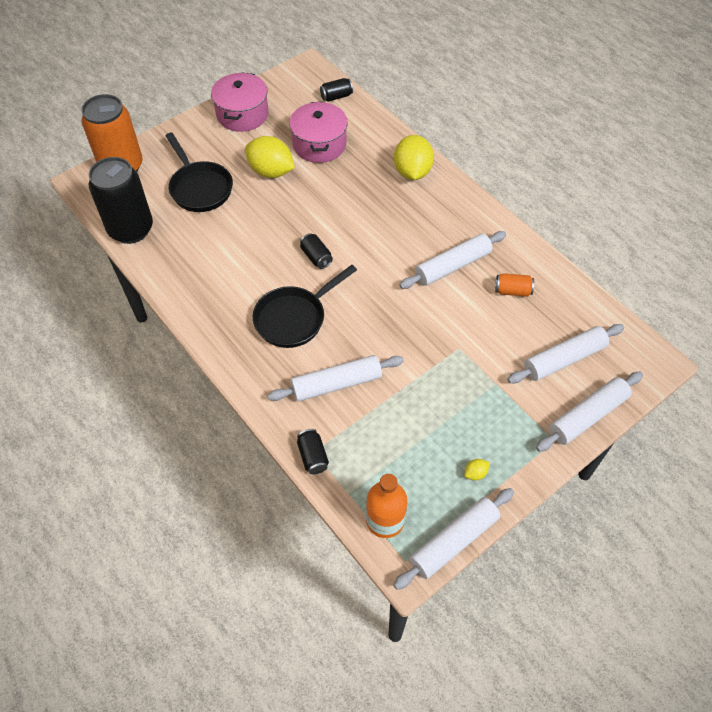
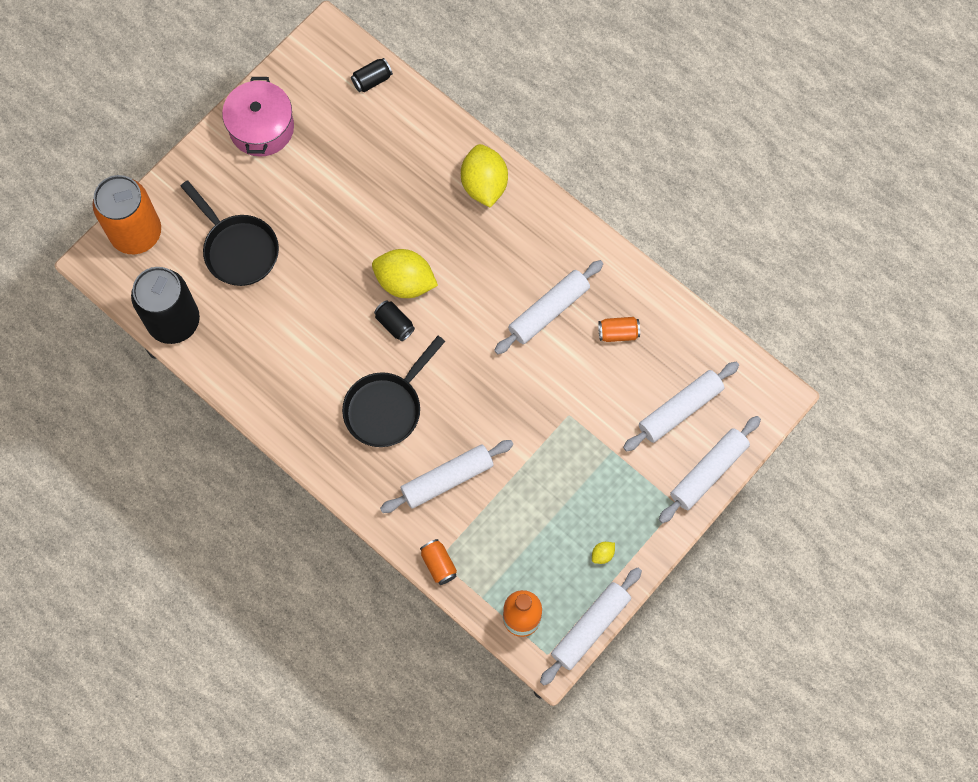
camera: 10 degrees left, 15 degrees up
yellow lemon [245,136,295,178] -> yellow lemon moved to [372,249,438,298]
pink pot [289,102,348,163] -> none
black can [297,429,329,474] -> orange can [420,539,457,585]

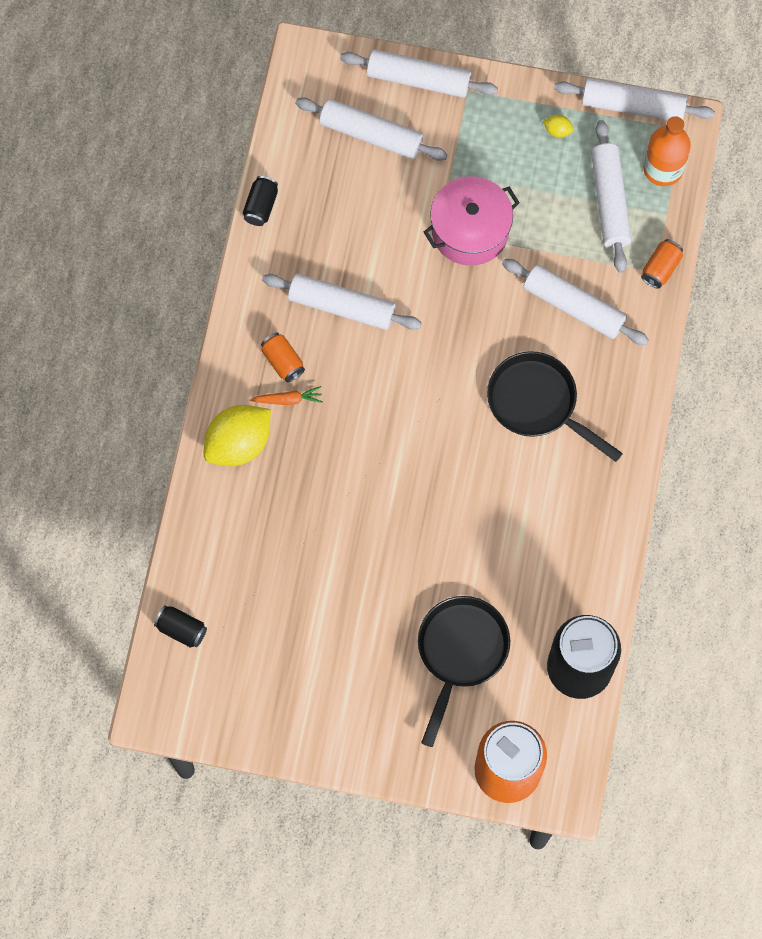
camera: 120 degrees left, 0 degrees up
pink pot [222,77,294,157] -> pink pot moved to [424,176,520,266]
black pan [342,336,445,447] -> black pan turned 150 degrees counterclockwise [487,351,623,462]
yellow lemon [372,249,438,298] -> none
black can [374,300,415,341] -> black can moved to [243,176,278,226]
orange can [598,317,640,342] -> orange can moved to [261,333,305,382]
none -> orange carrot [250,386,322,405]
none -> white rolling pin [591,120,632,273]

